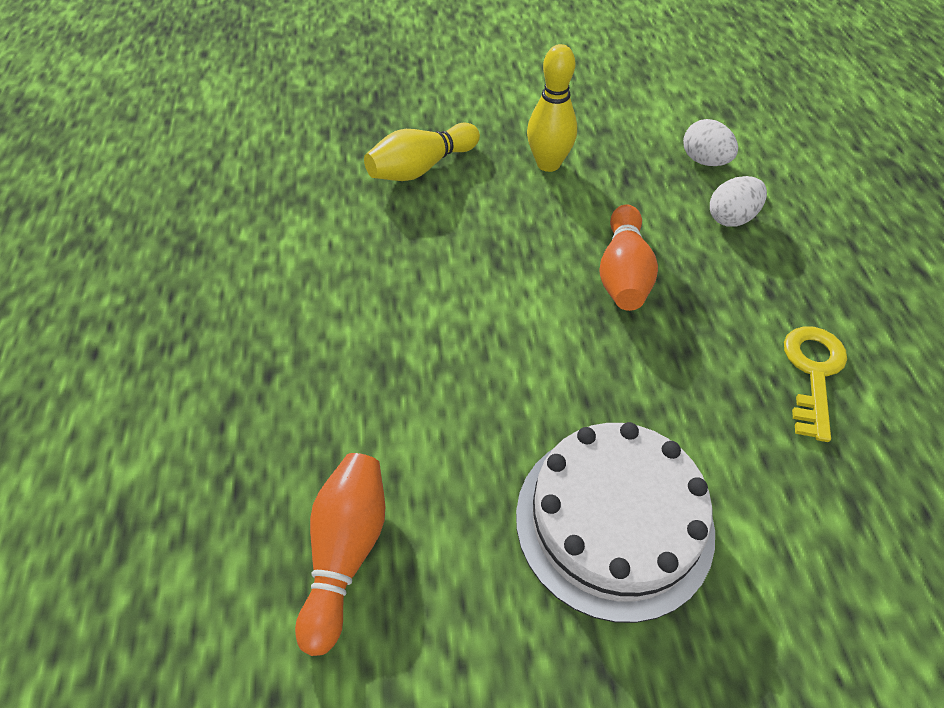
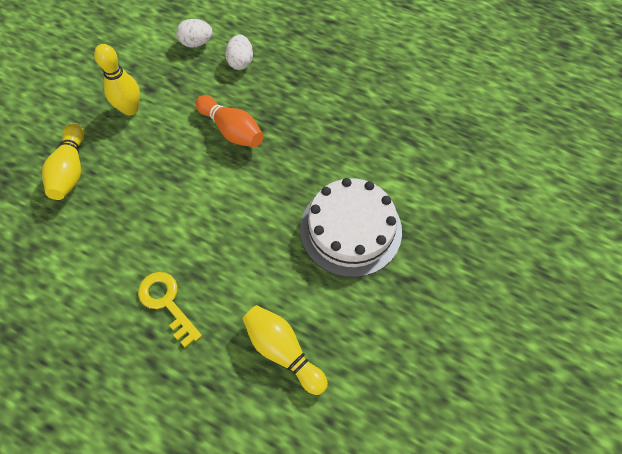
camera: 55 degrees left, 10 degrees up
orange bowling pin [295,453,385,656] -> yellow bowling pin [243,305,328,395]
yellow key [784,326,847,442] -> yellow key moved to [138,272,202,347]

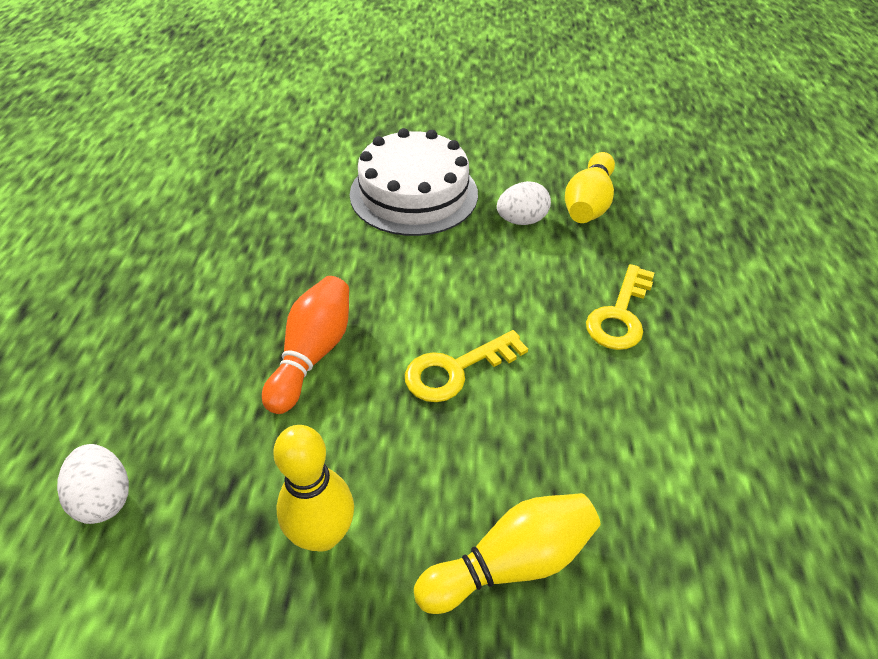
camera: 115 degrees left, 15 degrees down
white egg [225,35,253,70] -> white egg moved to [497,181,551,225]
none -> yellow key [405,330,528,402]

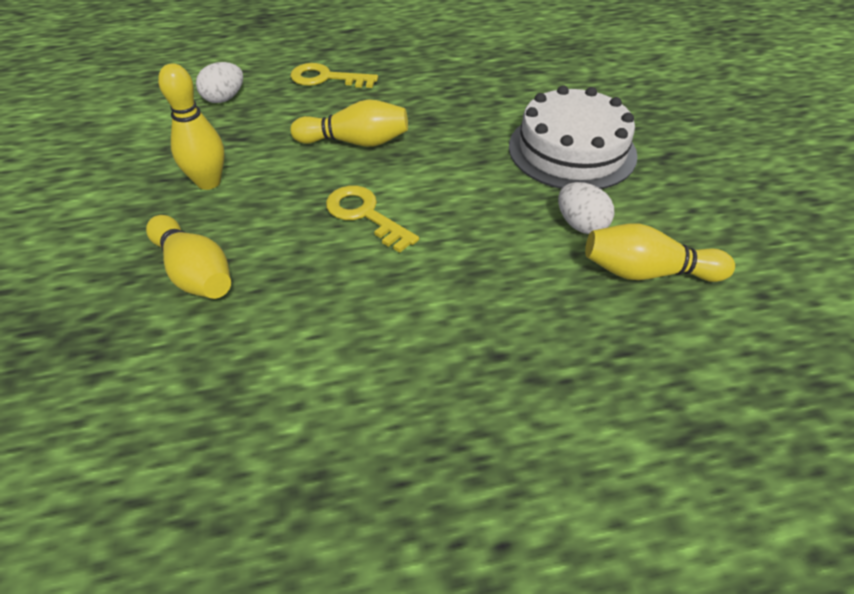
camera: 75 degrees right, 0 degrees up
orange bowling pin [262,276,349,414] -> yellow bowling pin [290,99,408,147]
yellow key [586,264,654,350] -> yellow key moved to [290,63,378,88]

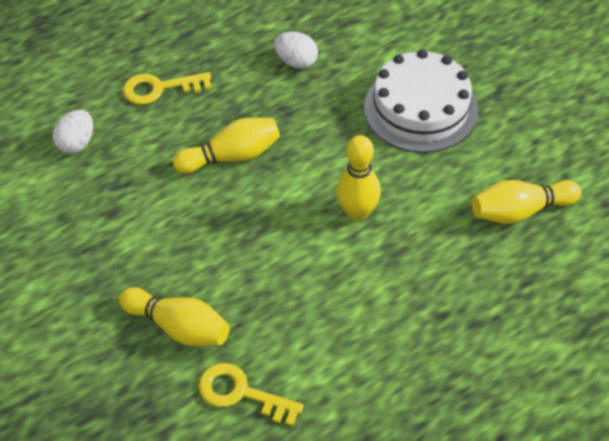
camera: 20 degrees left, 5 degrees up
yellow bowling pin [158,63,225,190] -> yellow bowling pin moved to [336,135,381,221]
yellow key [326,186,419,253] -> yellow key moved to [198,363,304,426]
white egg [558,182,614,234] -> white egg moved to [274,32,318,69]

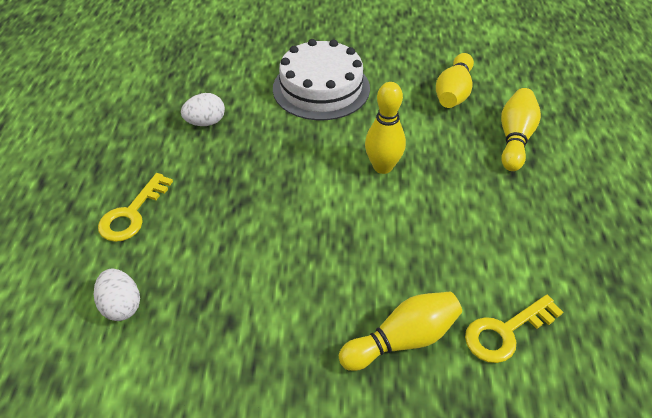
camera: 55 degrees left, 5 degrees down
yellow bowling pin [173,117,280,174] -> yellow bowling pin moved to [501,88,541,171]

